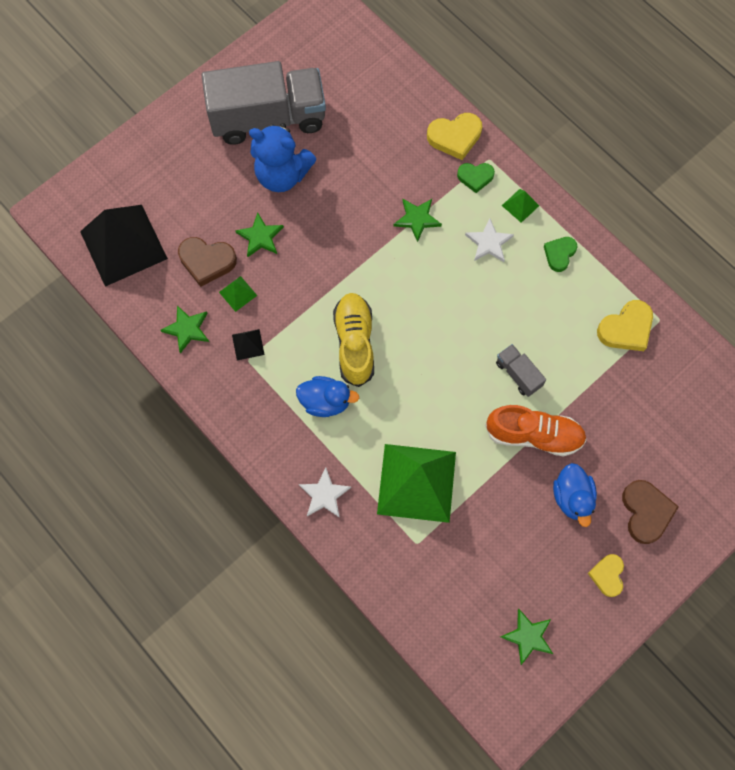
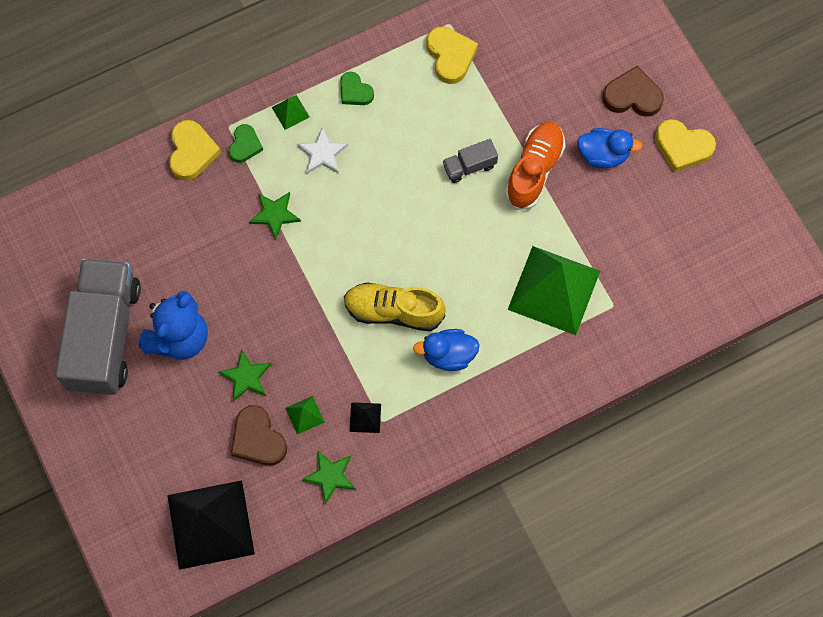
camera: 75 degrees left, 0 degrees up
brown heart [178,237,237,287] -> brown heart turned 120 degrees clockwise [231,405,287,465]
blue duck [296,376,359,417] -> blue duck turned 120 degrees counterclockwise [413,329,480,371]
white star [299,468,351,518] -> none
green star [500,609,553,665] -> none
yellow heart [588,554,624,597] -> yellow heart [655,119,716,172], size x1.53

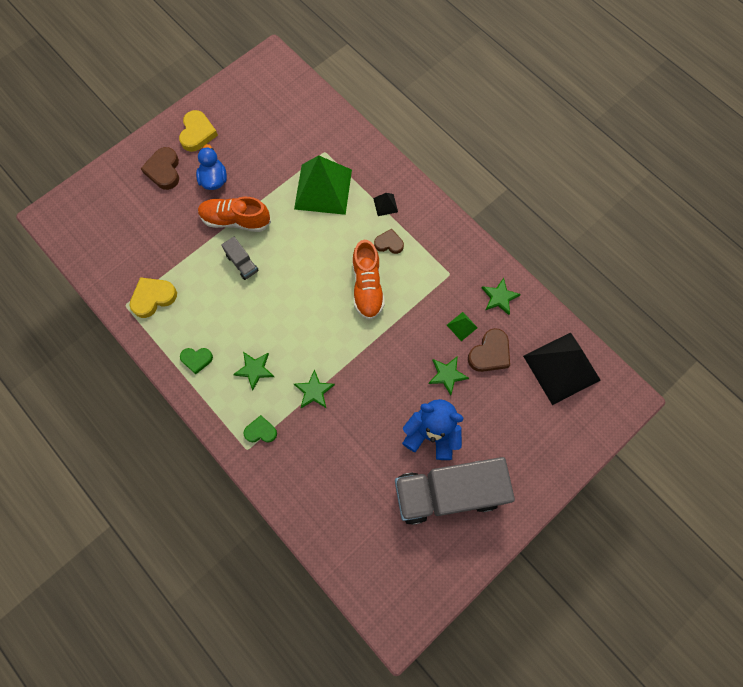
camera: 105 degrees left, 0 degrees up
yellow heart [169,120,221,180] -> none
green pyramid [272,95,309,130] -> none
white star [297,127,348,174] -> green star [233,352,274,390]
green heart [340,72,374,105] -> green heart turned 60 degrees clockwise [180,348,213,374]
yellow shoe [344,282,446,331] -> orange shoe [352,240,385,320]
black pyramid [349,402,381,433] -> black pyramid moved to [373,193,398,216]
blue duck [413,329,480,371] -> brown heart [374,229,404,254]

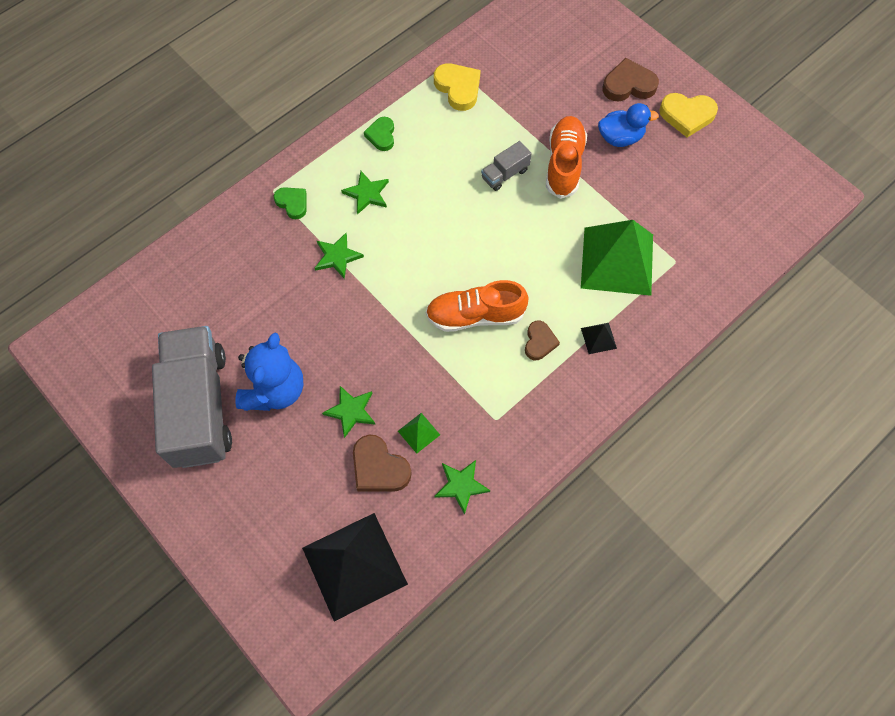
camera: 90 degrees right, 5 degrees down
green heart [244,415,277,443] -> green heart turned 45 degrees counterclockwise [274,187,307,219]

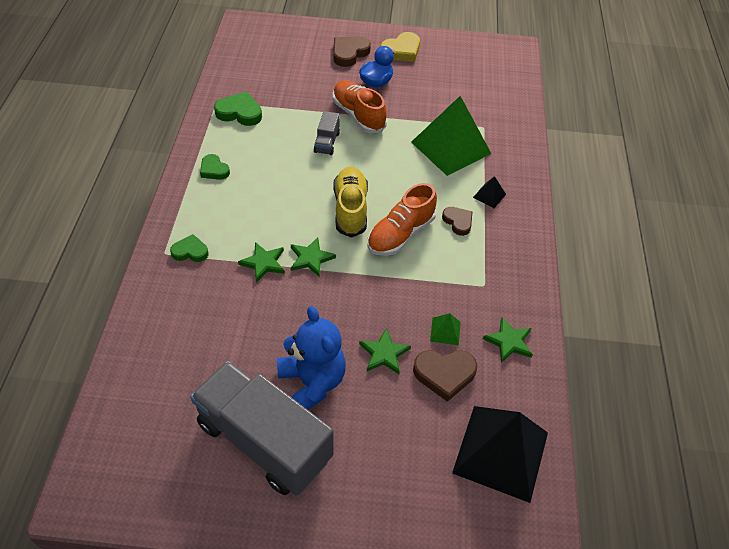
camera: 45 degrees left, 15 degrees down
green star [341,171,389,215] -> green star moved to [291,237,336,277]
yellow heart [434,63,481,111] -> green heart [214,92,262,126]
none -> yellow shoe [333,167,368,238]

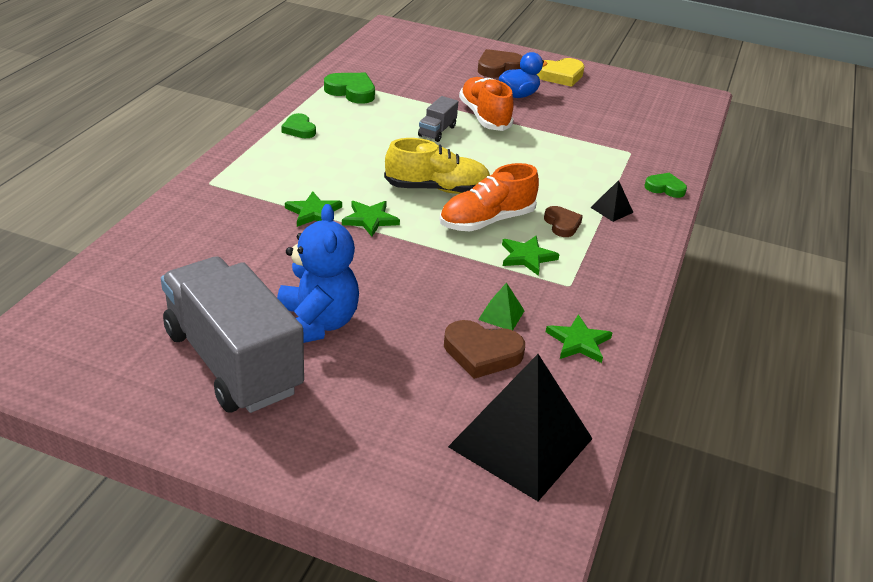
camera: 15 degrees right, 15 degrees down
green heart [170,234,208,262] -> green heart moved to [645,173,687,198]
yellow shoe [333,167,368,238] -> yellow shoe turned 75 degrees clockwise [384,138,490,194]
green star [359,328,411,374] -> green star moved to [502,236,560,276]
green pyramid [411,96,491,176] -> none

